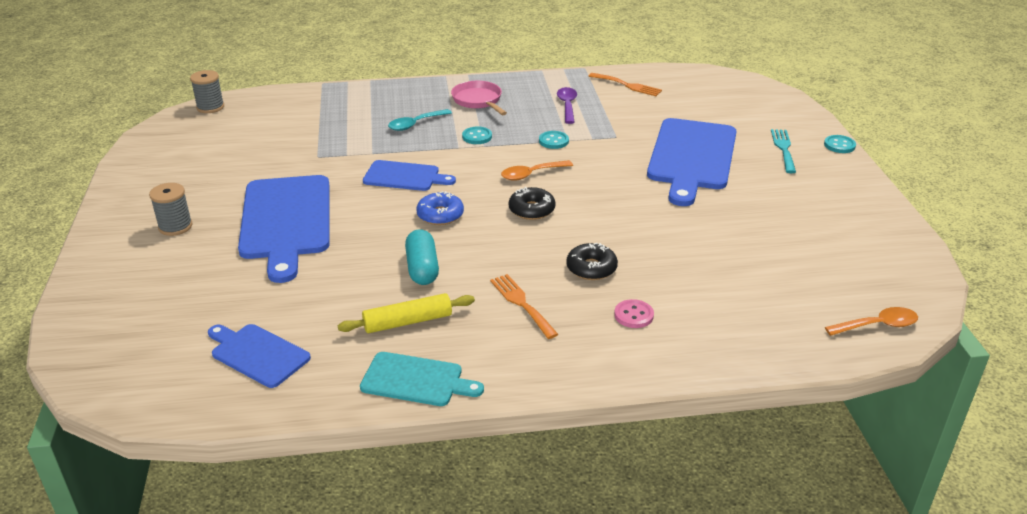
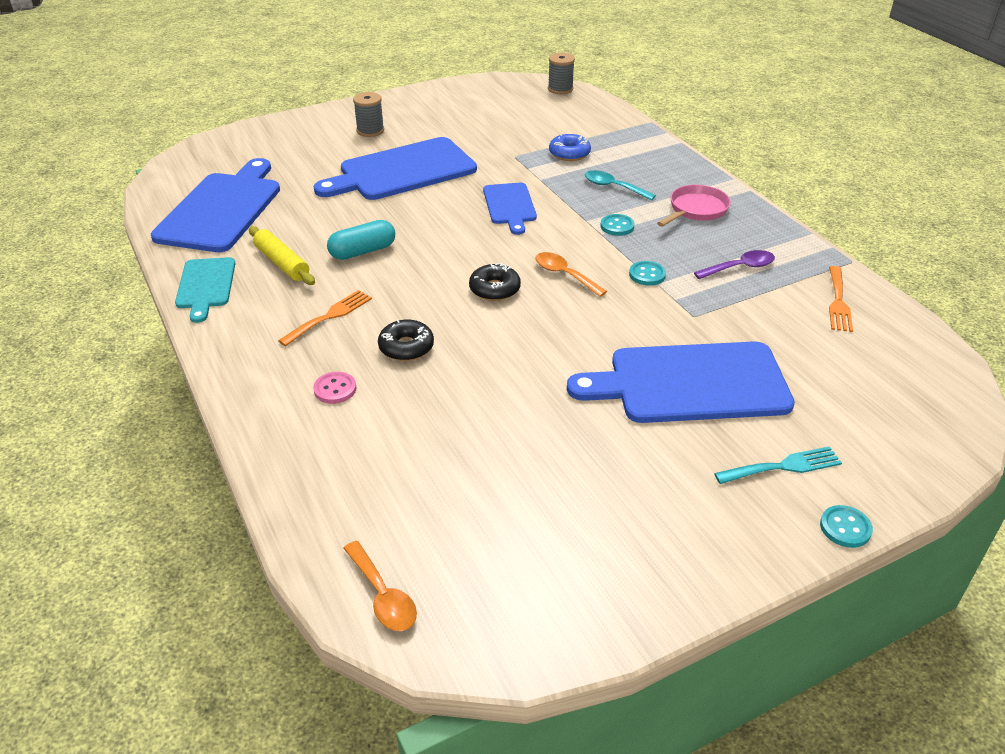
camera: 70 degrees right, 5 degrees up
blue cutting board [208,324,311,388] -> blue cutting board [151,158,280,252], size x1.82
blue donut [416,191,464,225] -> blue donut moved to [549,134,591,161]

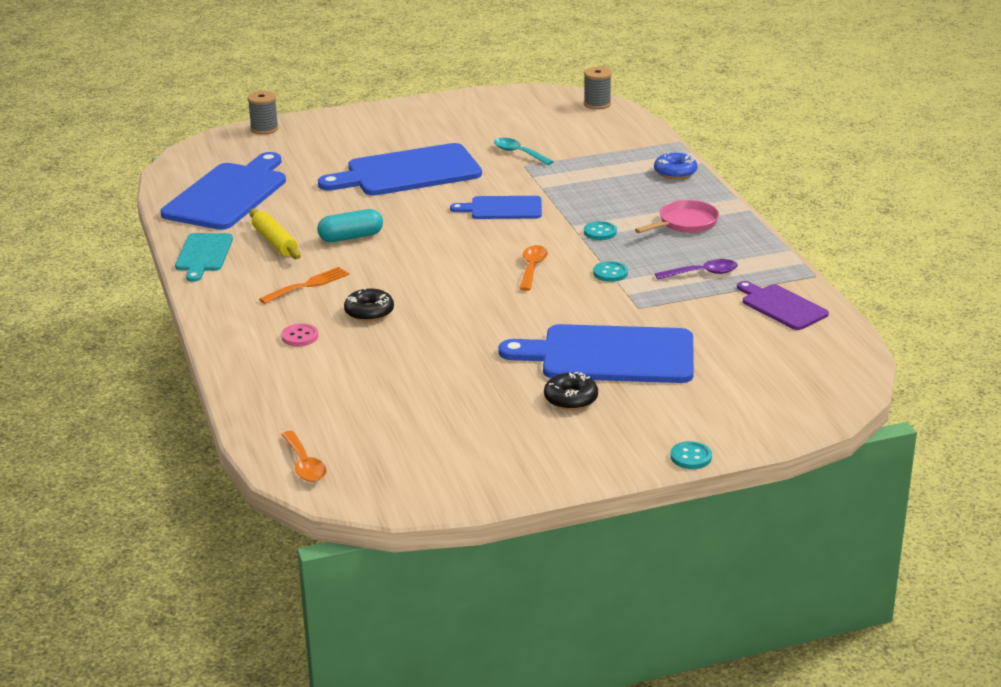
camera: 10 degrees right, 10 degrees down
grey spool [353,92,384,137] -> grey spool moved to [247,91,279,135]
black donut [469,263,521,301] -> black donut moved to [544,372,598,410]
blue cutting board [483,183,537,235] -> blue cutting board turned 90 degrees clockwise [450,196,542,219]
orange spoon [535,252,607,297] -> orange spoon turned 45 degrees clockwise [519,245,548,291]
blue donut [549,134,591,161] -> blue donut moved to [654,152,697,179]
turquoise spoon [585,170,656,200] -> turquoise spoon moved to [494,138,554,165]
turquoise fork [714,446,842,484] -> none
orange fork [829,266,853,332] -> purple cutting board [737,281,829,330]

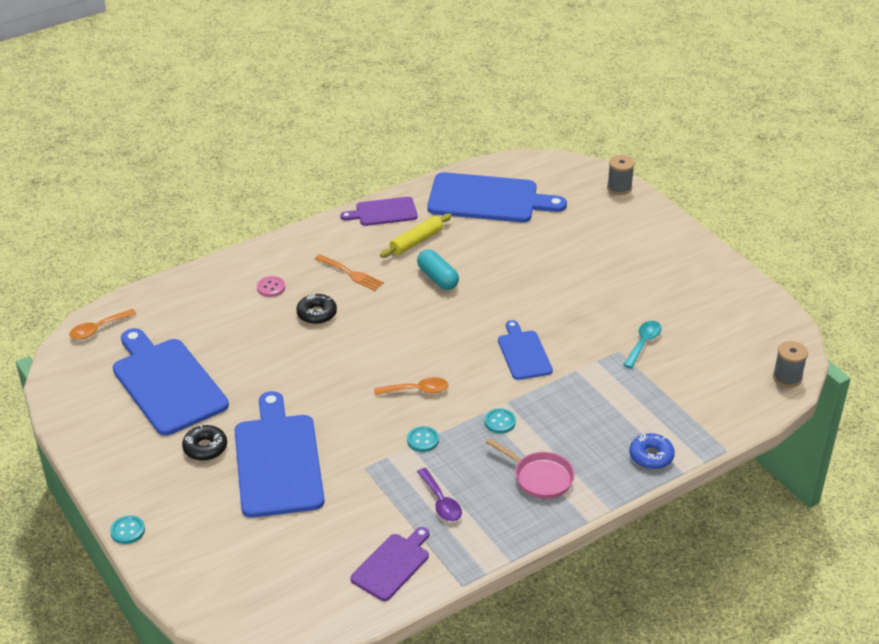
camera: 75 degrees right, 10 degrees up
turquoise cutting board [175,233,233,282] -> purple cutting board [340,197,418,226]
blue cutting board [318,143,482,196] -> blue cutting board moved to [113,328,229,436]

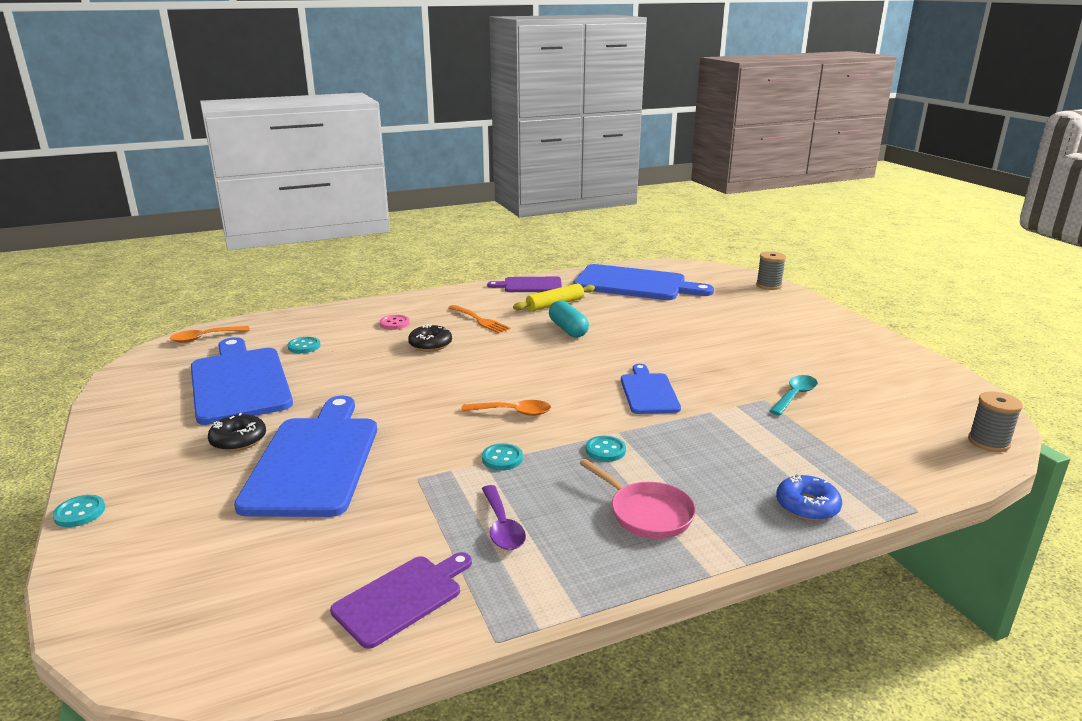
camera: 10 degrees right, 15 degrees down
none -> turquoise button [288,337,321,353]

